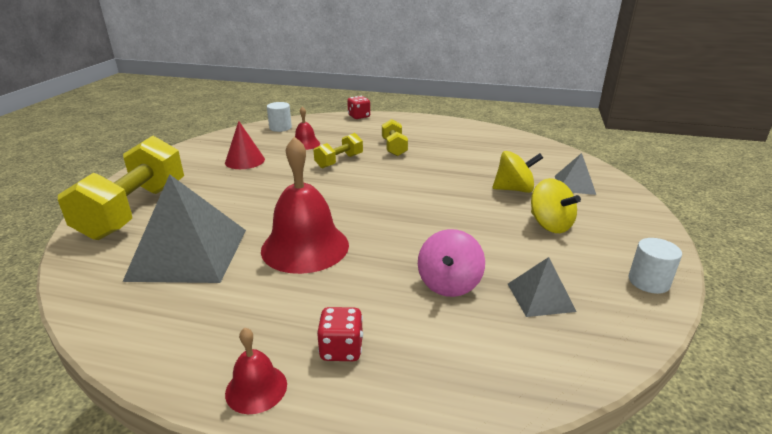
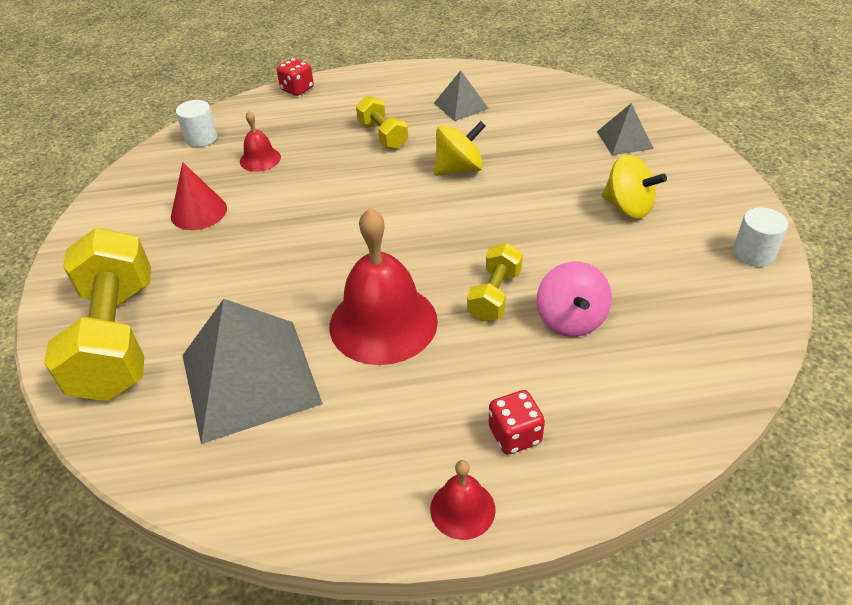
camera: 20 degrees left, 15 degrees up
yellow dumbbell [314,133,363,168] -> yellow dumbbell moved to [467,243,523,322]
yellow spinning top [493,151,543,193] -> yellow spinning top moved to [434,121,486,176]
grey pyramid [508,257,577,317] -> grey pyramid moved to [434,70,489,121]

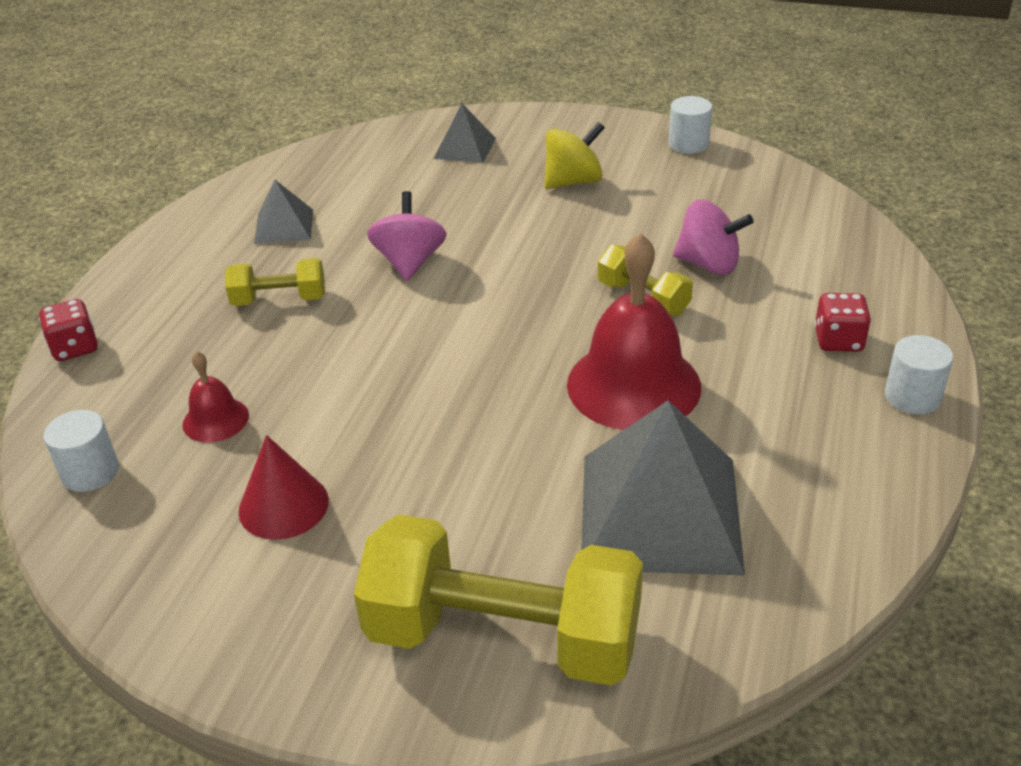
camera: 65 degrees left, 5 degrees down
red bell [430,460,496,540] -> white cylinder [885,335,953,414]
yellow spinning top [434,121,486,176] -> pink spinning top [367,191,447,281]

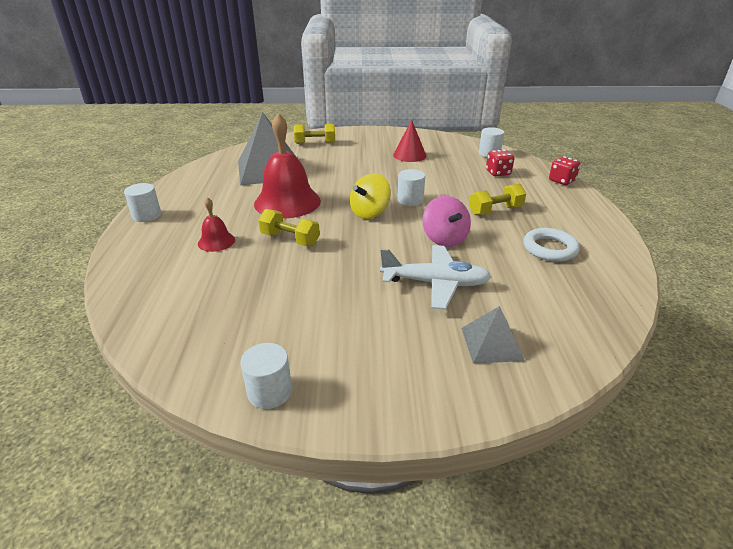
camera: 160 degrees right, 5 degrees down
red bell [183,351,249,443] -> red bell moved to [198,197,235,252]
grey pyramid [254,180,313,244] -> white ring [523,228,580,262]
yellow dumbbell [354,515,643,686] -> yellow dumbbell [294,124,335,144], size x0.49
yellow spinning top [544,122,605,189] -> yellow spinning top moved to [350,173,391,219]
pink spinning top [673,199,754,275] -> none
red dice [814,293,871,352] -> red dice moved to [486,149,514,176]
none -> white plane [380,245,492,309]
none -> white cylinder [397,169,425,206]

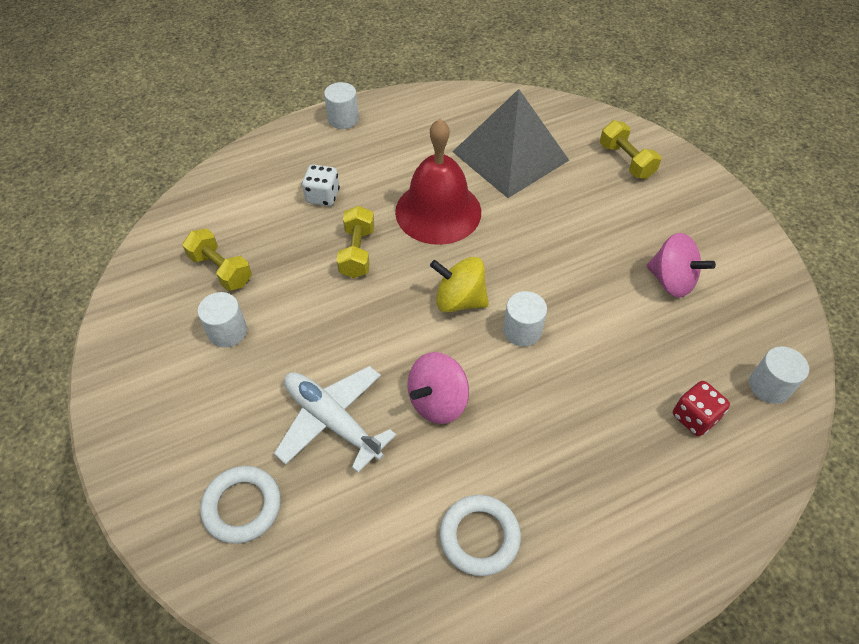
camera: 65 degrees right, 20 degrees up
red bell [198,197,235,252] -> white dice [302,164,340,206]
white cylinder [240,343,292,409] -> white cylinder moved to [197,292,247,348]
white plane [380,245,492,309] -> white plane turned 150 degrees clockwise [274,366,396,473]
red cone [393,120,427,162] -> pink spinning top [646,233,716,298]
grey pyramid [461,306,525,364] -> white ring [200,466,281,544]
yellow dumbbell [469,184,526,215] -> yellow dumbbell moved to [182,228,252,291]
red dice [549,156,581,185] -> none

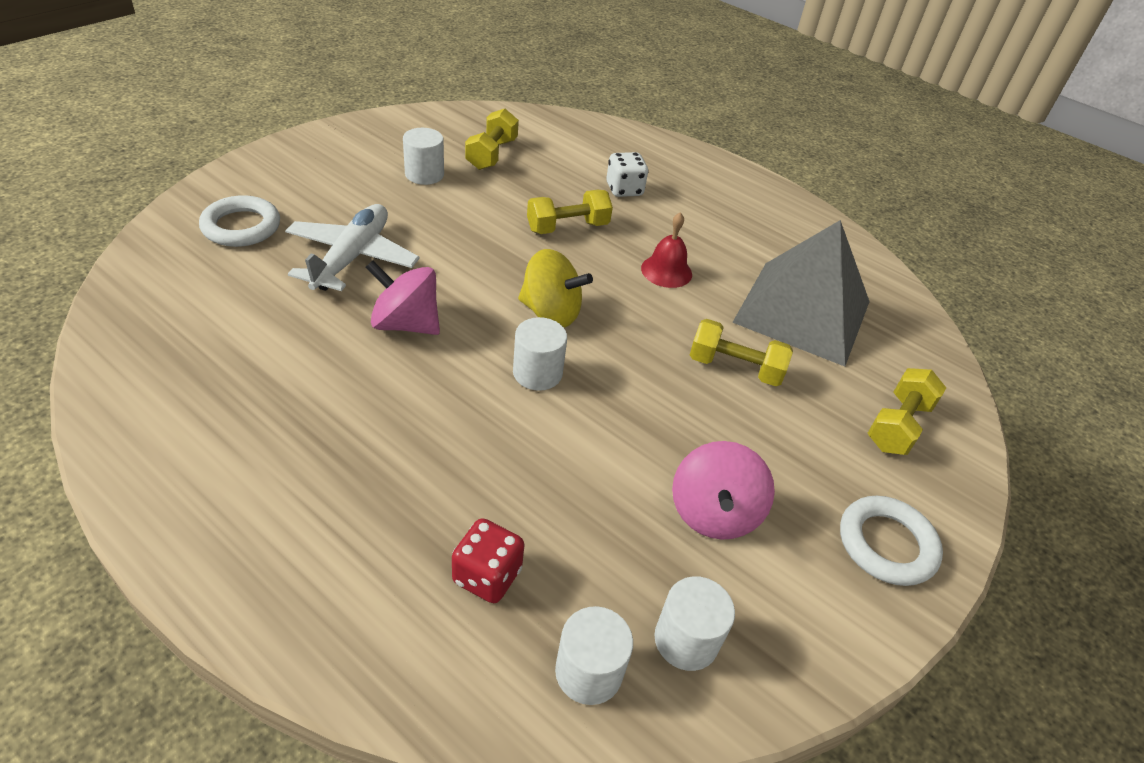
camera: 60 degrees right, 10 degrees down
white cylinder [324,82,359,129] -> white cylinder moved to [654,576,735,671]
red bell [395,119,481,245] -> red bell [641,212,692,288], size x0.48
yellow spinning top [430,257,489,312] -> yellow spinning top turned 120 degrees clockwise [518,249,593,328]
white ring [439,495,521,576] -> white ring moved to [840,496,943,586]
none -> yellow dumbbell [690,319,793,386]

